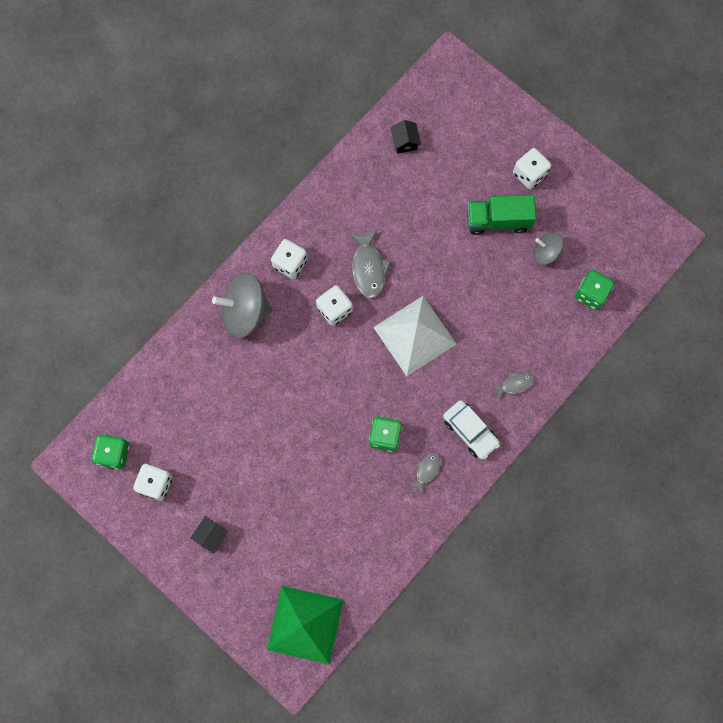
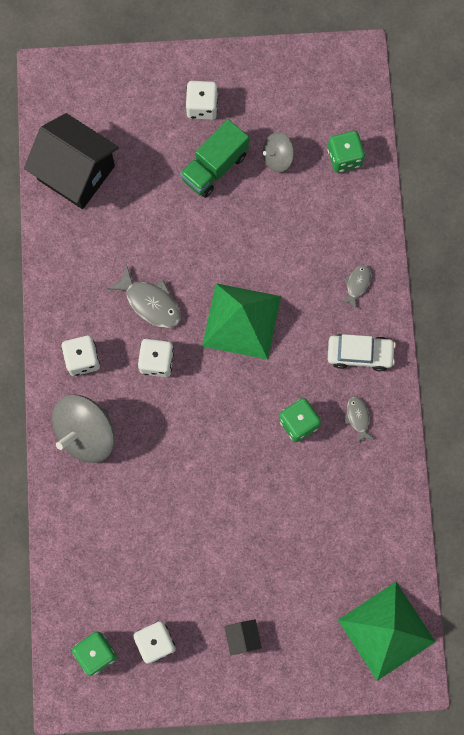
camera: 45 degrees left, 0 degrees up
white pyramid [373,296,456,376] -> green pyramid [202,283,281,360]
black house [391,120,421,153] -> black house [24,113,119,209], size x2.40

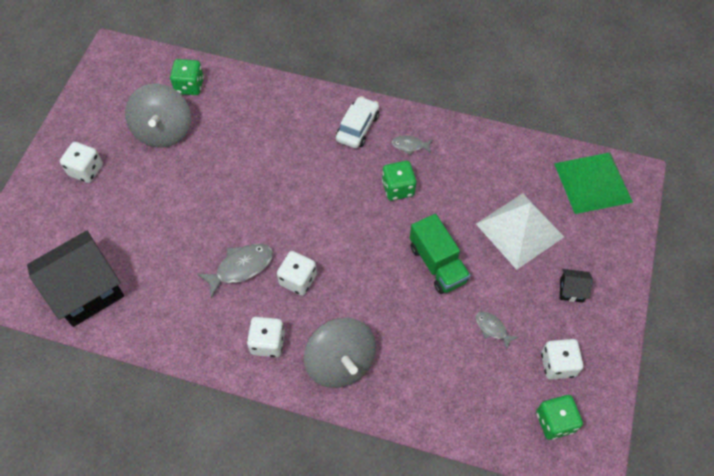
camera: 70 degrees left, 15 degrees down
green truck [180,119,249,198] -> green truck moved to [410,214,471,294]
green pyramid [202,283,281,360] -> none
grey spinning top [263,132,294,172] -> grey spinning top [125,83,191,148], size x1.77
grey fish [340,265,371,309] -> grey fish moved to [476,311,519,350]
none -> white pyramid [476,193,564,270]

